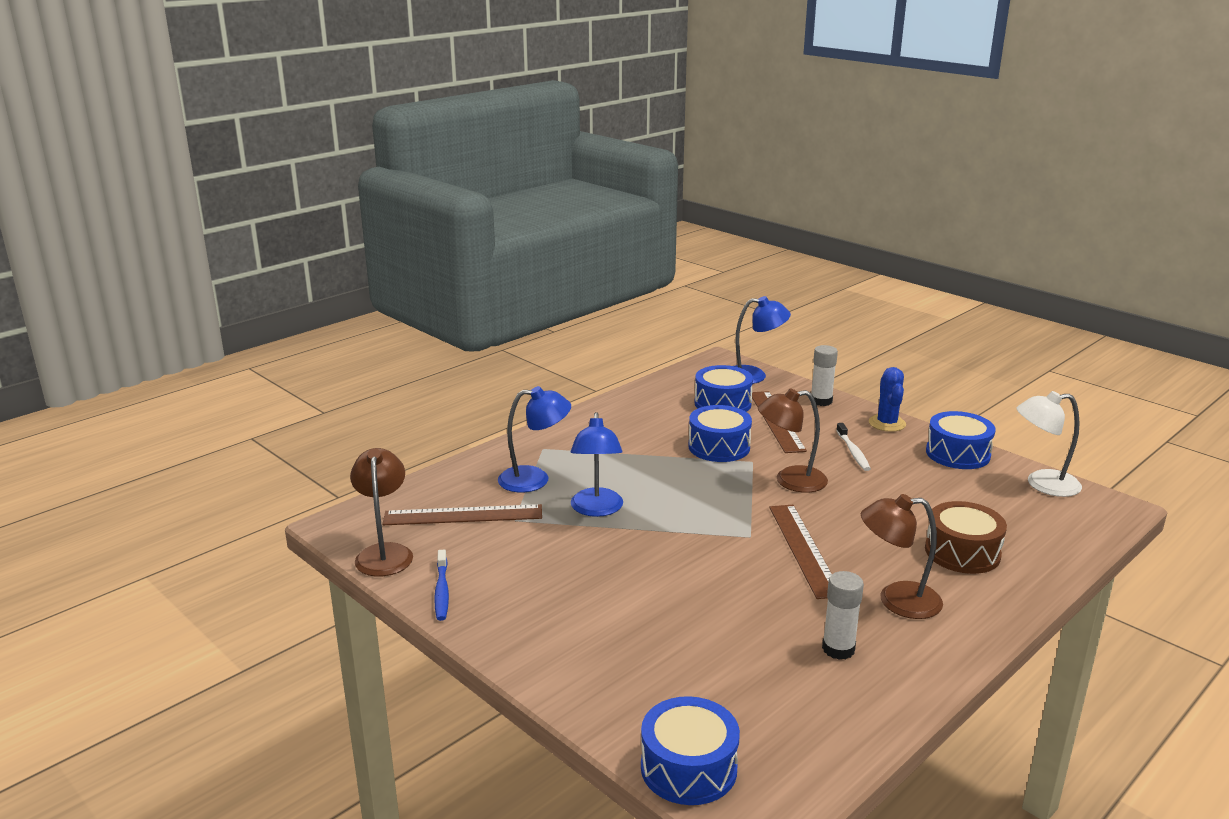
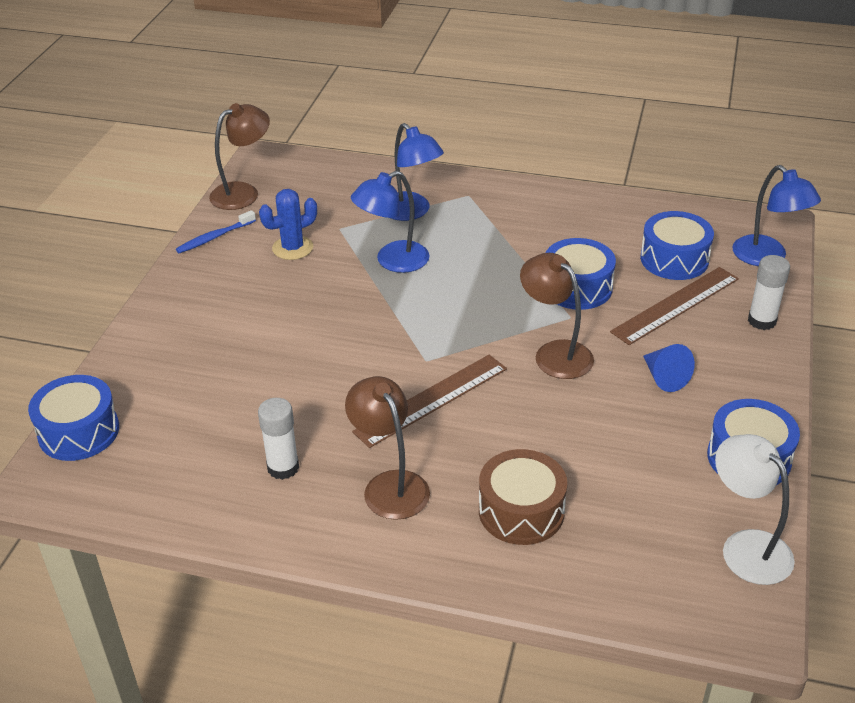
camera: 60 degrees right, 15 degrees up
brown ruler [383,504,542,525] -> none
white toothbrush [836,423,871,471] -> blue cone [643,344,695,392]
blue cactus [869,367,906,432] -> blue cactus moved to [259,189,317,260]

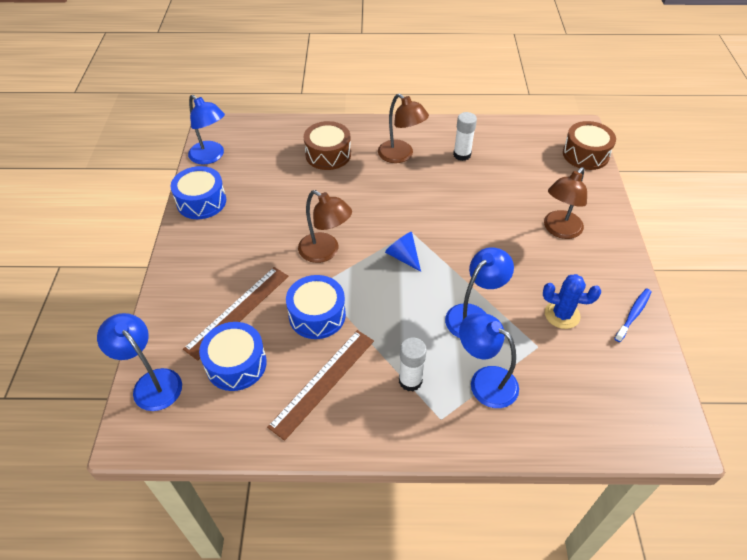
camera: 165 degrees right, 10 degrees up
blue drum [28,375,119,461] -> brown drum [563,121,616,170]
brown lamp [209,103,270,210] -> brown lamp moved to [544,167,587,239]
blue cactus [259,189,317,260] -> blue cactus turned 60 degrees clockwise [543,274,601,329]
brown ruler [352,355,507,448] -> brown ruler moved to [267,330,374,441]
blue cone [643,344,695,392] -> blue cone moved to [385,232,421,272]
white lamp [715,434,795,585] -> blue lamp [188,95,225,165]
white glue stick [748,255,790,330] -> white glue stick moved to [399,338,427,391]

